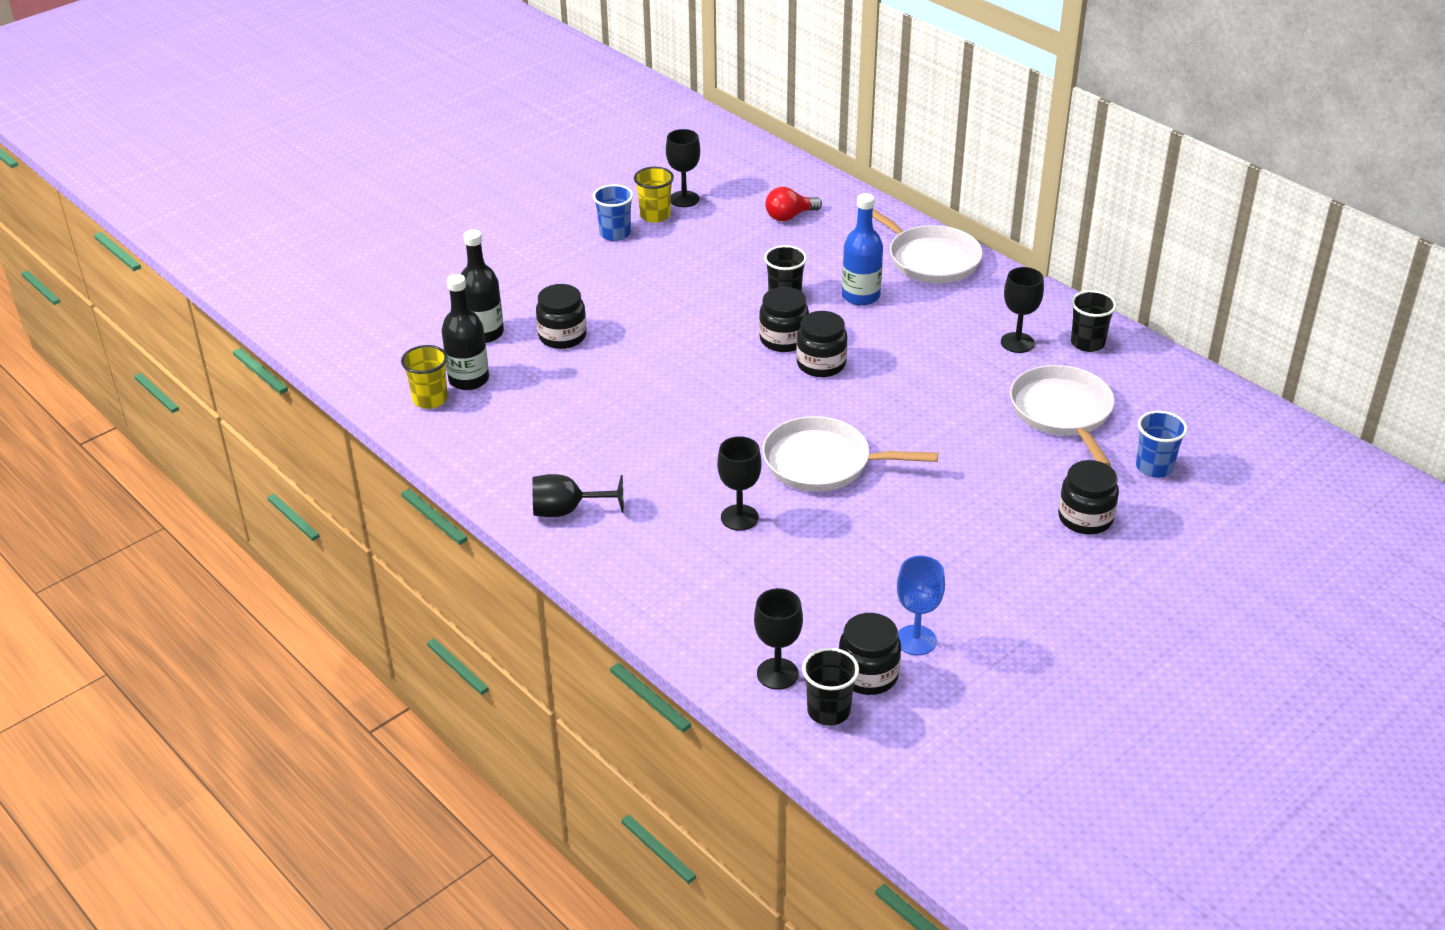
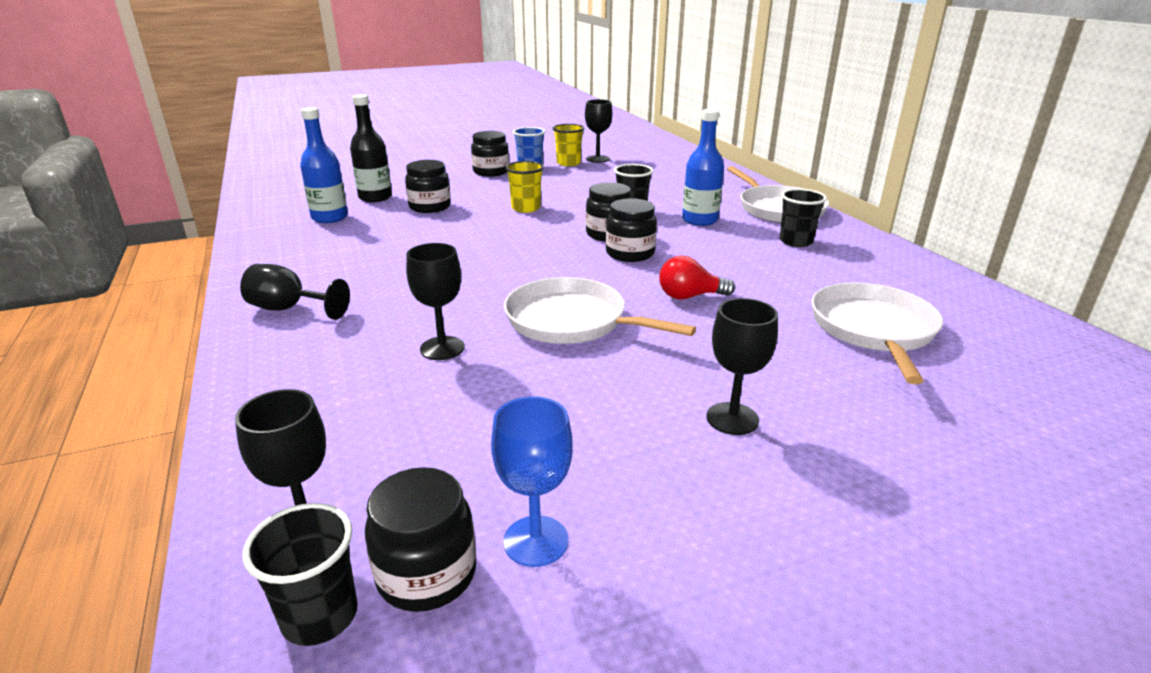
camera: 20 degrees right, 10 degrees down
yellow cup [401,345,448,409] -> yellow cup moved to [505,161,544,213]
black bottle [441,274,489,390] -> blue bottle [300,107,348,223]
red light bulb [765,187,822,221] -> red light bulb moved to [659,256,735,300]
black goblet [1001,267,1044,353] -> black goblet moved to [706,298,778,435]
black jar [1058,460,1119,535] -> black jar moved to [471,131,509,176]
black cup [1071,290,1117,352] -> black cup moved to [780,189,827,247]
blue cup [1136,411,1188,478] -> none

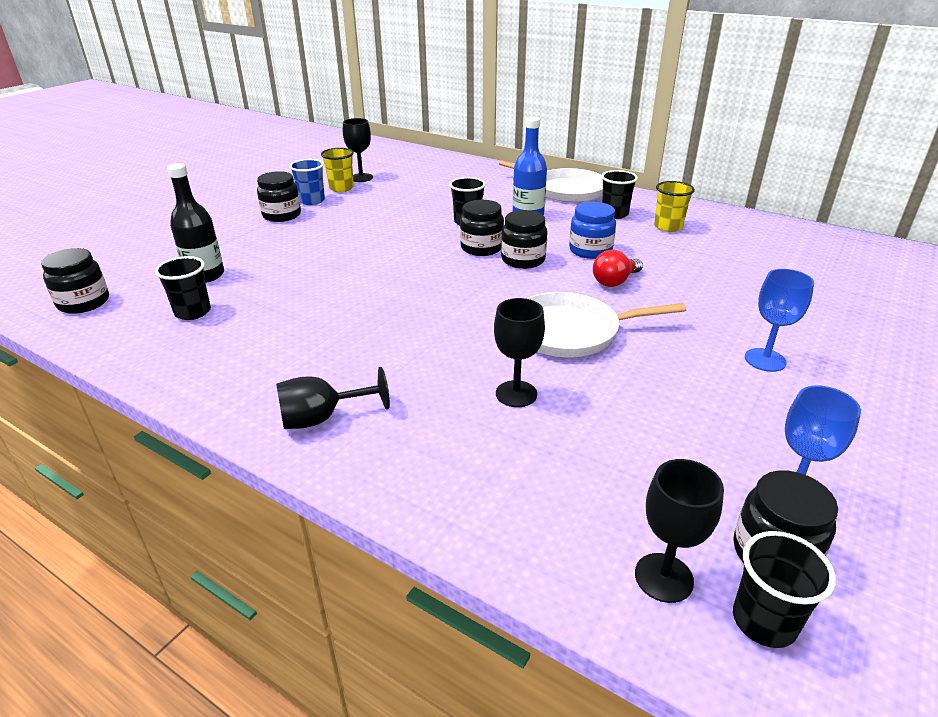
camera: 35 degrees left, 5 degrees up
blue bottle [300,107,348,223] -> black cup [155,256,211,320]
black jar [405,160,451,213] -> black jar moved to [41,248,109,314]
yellow cup [505,161,544,213] -> yellow cup moved to [654,181,695,232]
black goblet [706,298,778,435] -> blue goblet [745,269,814,372]
white pan [811,282,943,384] -> none
none -> blue jar [569,202,616,259]

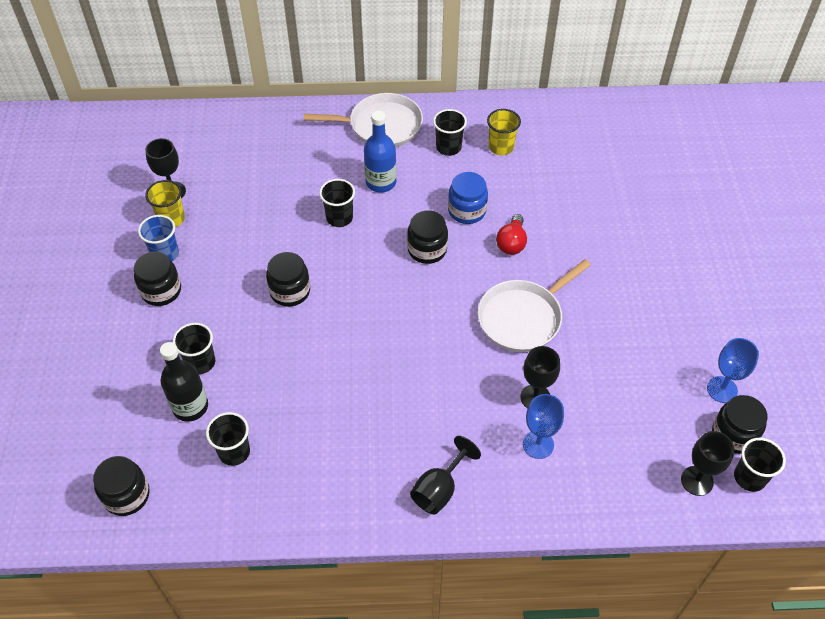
camera: 35 degrees left, 20 degrees up
black jar [460,200,504,256] -> black jar moved to [266,252,310,307]
blue goblet [745,269,814,372] -> blue goblet moved to [523,394,564,459]
none -> black cup [173,323,215,374]

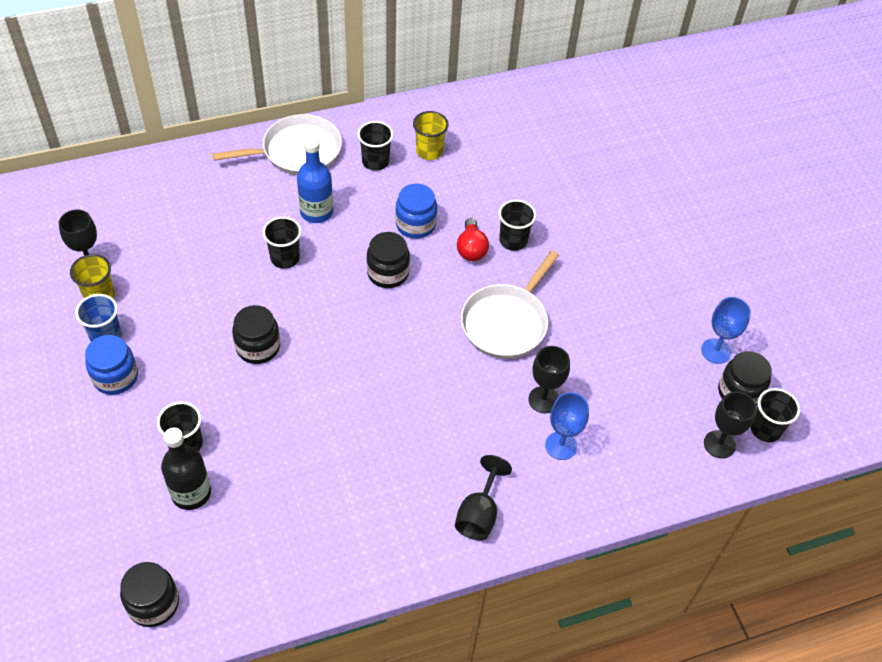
camera: 20 degrees left, 0 degrees up
black jar [134,252,181,306] -> blue jar [85,335,138,395]
black cup [206,412,250,466] -> black cup moved to [499,200,536,251]

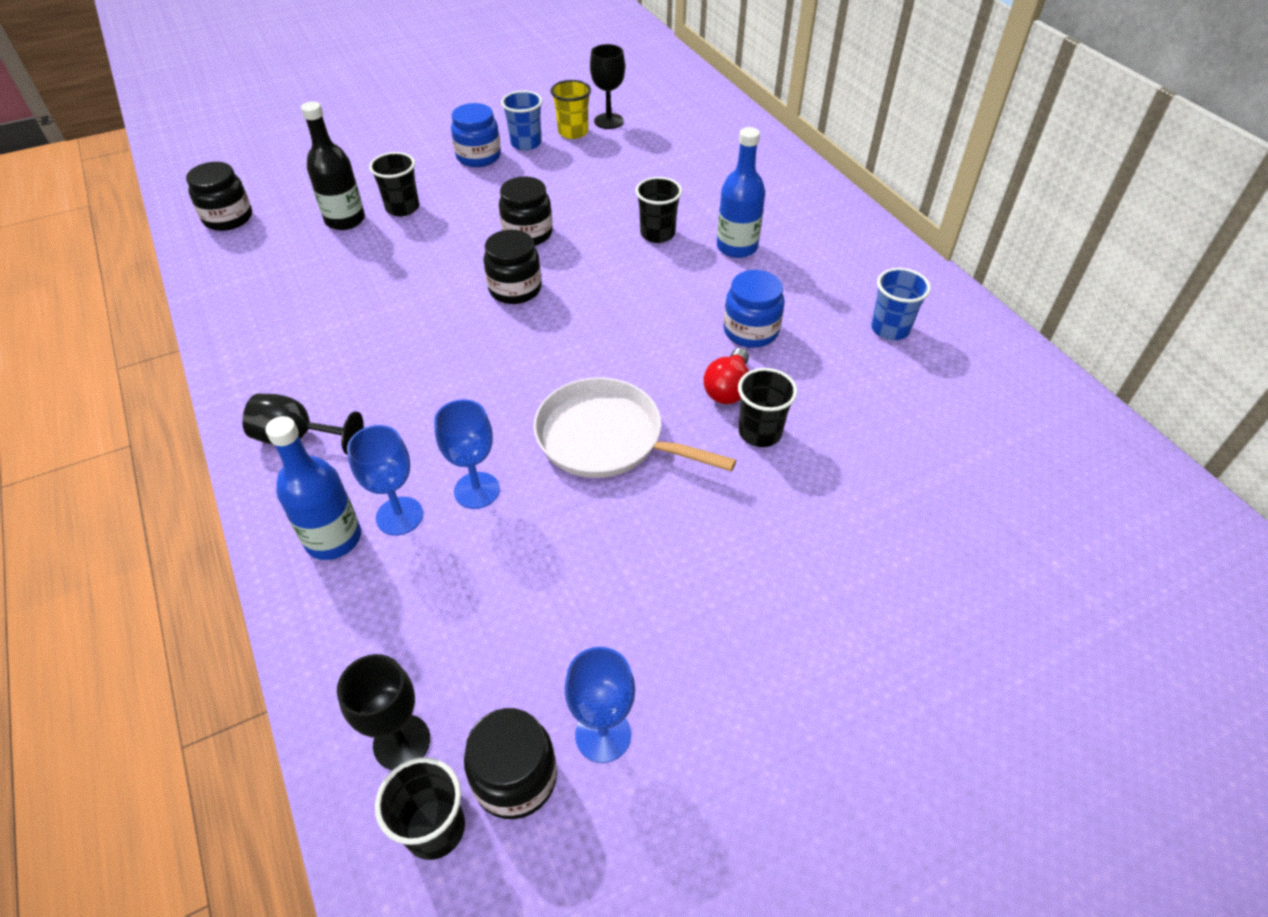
camera: 85 degrees right, 5 degrees down
white pan [213,114,342,175] -> none
black cup [357,121,394,171] -> none
black jar [366,232,410,288] -> black jar moved to [483,230,542,304]
yellow cup [413,111,449,160] -> blue cup [871,268,931,340]
red light bulb [457,218,489,261] -> red light bulb turned 60 degrees counterclockwise [703,348,749,404]
black goblet [528,346,570,413] -> blue goblet [434,399,500,509]
none -> blue bottle [265,416,361,560]

